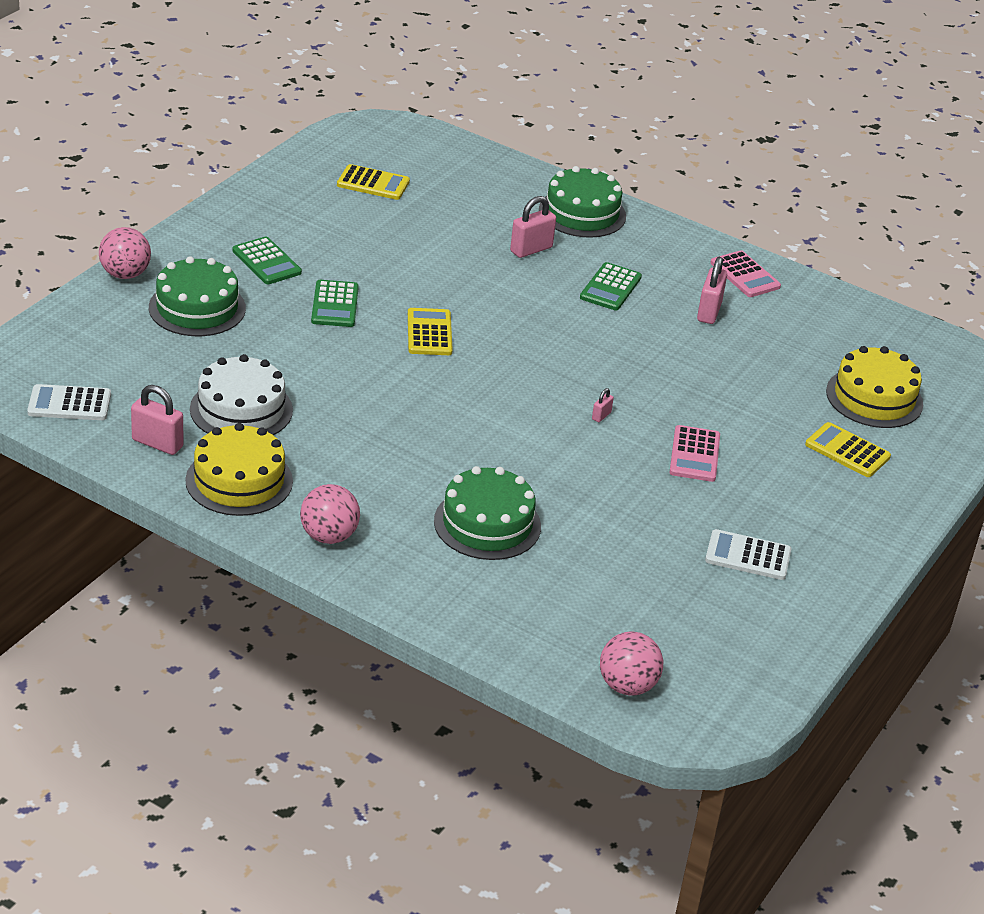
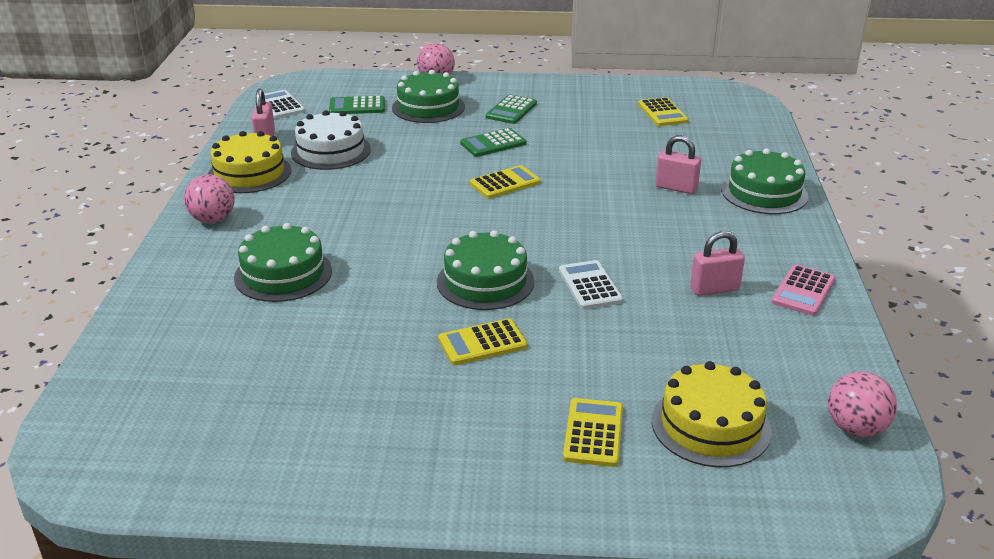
camera: 65 degrees right, 5 degrees down
green calculator [580,262,642,310] -> green calculator moved to [329,96,385,114]
pink padlock [592,388,614,422] -> green cake [437,230,535,310]
pink ball [600,632,663,696] -> pink ball moved to [828,372,897,437]
pink calculator [669,425,720,482] -> yellow calculator [438,318,528,365]
white calculator [705,529,791,580] -> white calculator moved to [559,260,623,309]

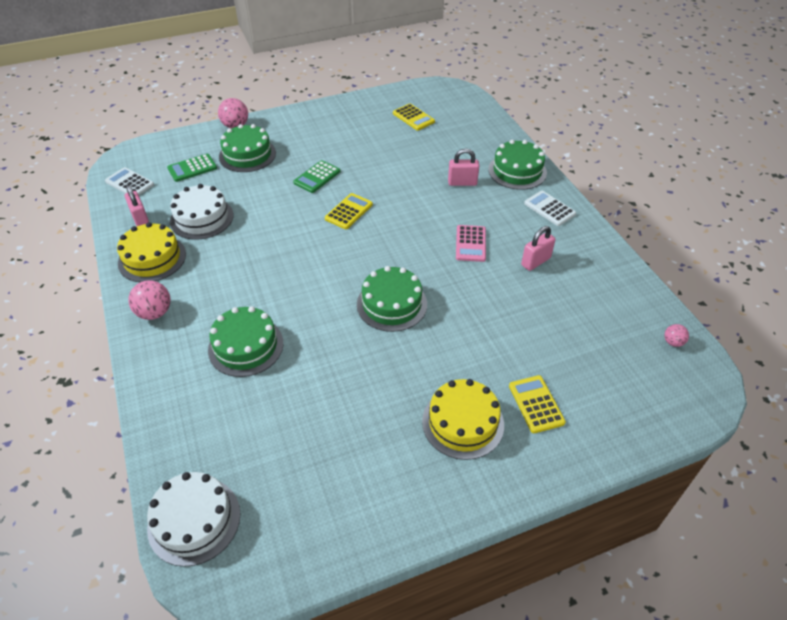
camera: 25 degrees left, 15 degrees up
yellow calculator [438,318,528,365] -> none
green calculator [486,94,537,124] -> none
white calculator [559,260,623,309] -> white calculator moved to [524,191,576,226]
yellow cake [652,361,772,467] -> yellow cake moved to [422,379,504,460]
pink calculator [772,264,836,316] -> pink calculator moved to [456,225,486,262]
pink ball [828,372,897,437] -> pink ball [664,324,689,347], size x0.56
none -> white cake [147,472,240,567]

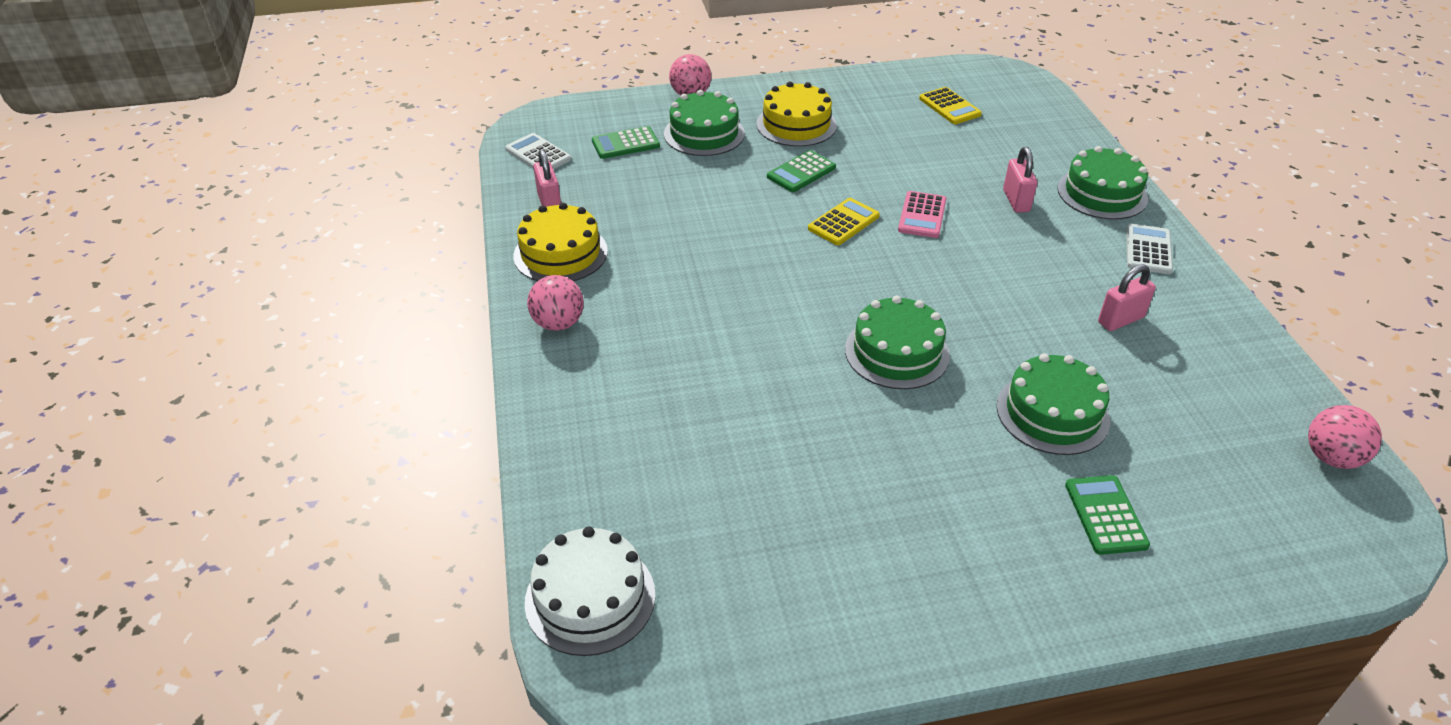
camera: 10 degrees right, 5 degrees down
white cake [170,184,234,240] -> none
green cake [208,306,283,377] -> green cake moved to [997,353,1110,455]
yellow cake [422,379,504,460] -> yellow cake moved to [756,82,837,147]
pink padlock [448,149,479,186] -> pink padlock turned 75 degrees clockwise [1003,147,1037,213]
pink calculator [456,225,486,262] -> pink calculator moved to [898,191,947,238]
yellow calculator [509,375,566,433] -> green calculator [1065,475,1150,555]
white calculator [524,191,576,226] -> white calculator turned 45 degrees clockwise [1126,224,1173,274]
pink ball [664,324,689,347] -> pink ball [1308,405,1382,469], size x1.79

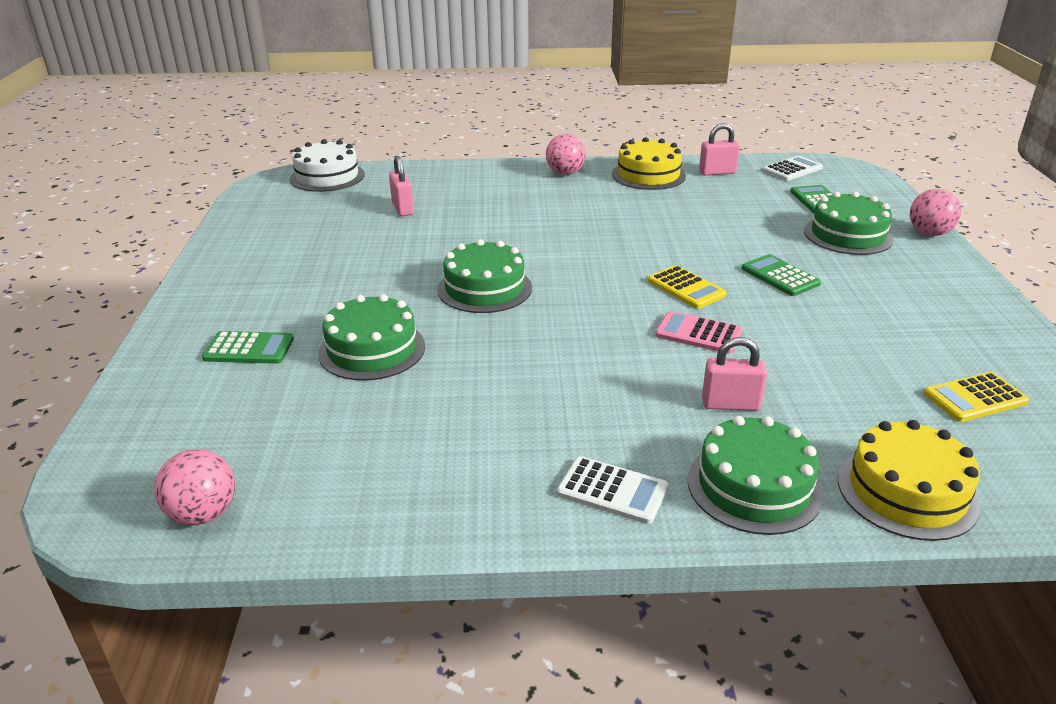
camera: 100 degrees right, 10 degrees down
yellow cake [756,82,837,147] -> yellow cake moved to [838,420,980,541]
pink padlock [1098,264,1156,331] -> pink padlock moved to [389,156,414,216]

